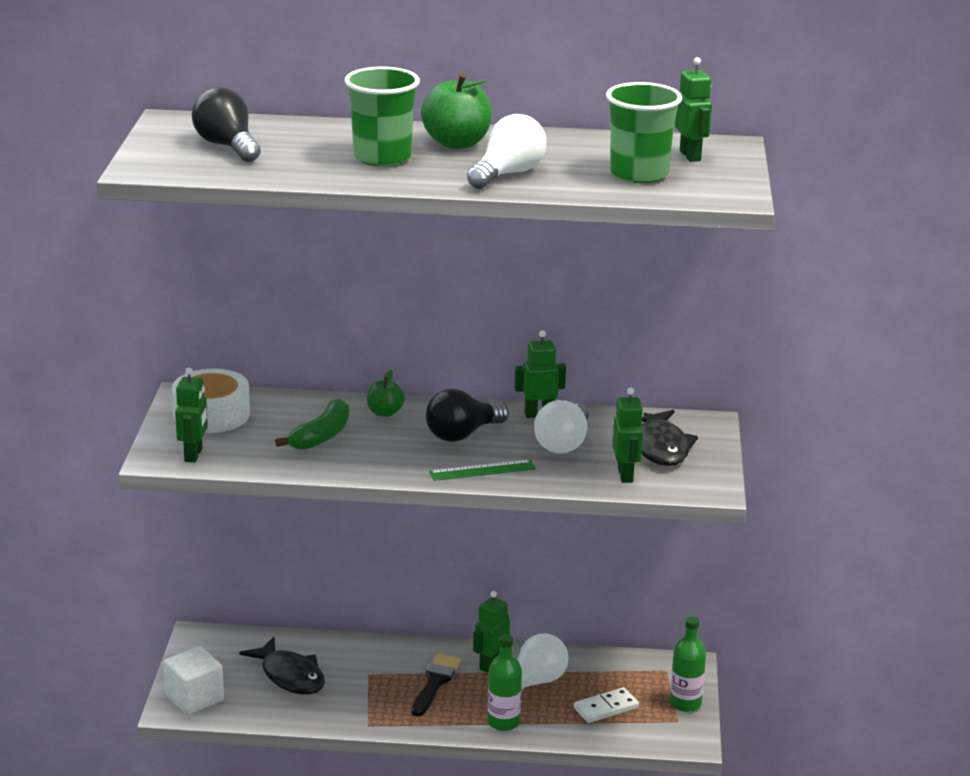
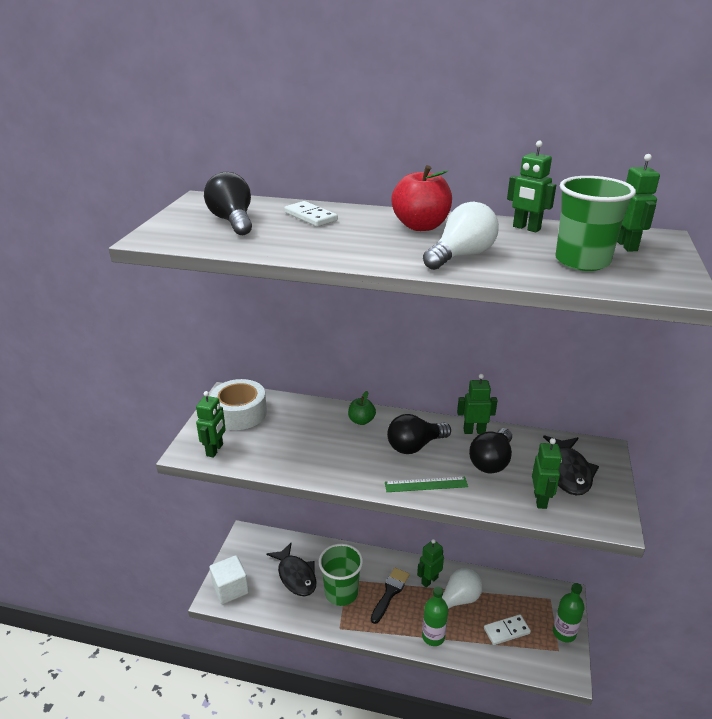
camera: 10 degrees right, 5 degrees up
green banana [275,398,349,450] -> none
green cup [345,67,420,166] -> green cup moved to [319,543,363,606]
green apple [421,74,492,149] -> red apple [391,165,452,231]
white light bulb [534,400,589,454] -> black light bulb [469,428,512,473]
none -> white domino [284,201,338,227]
none -> green robot [507,141,556,233]

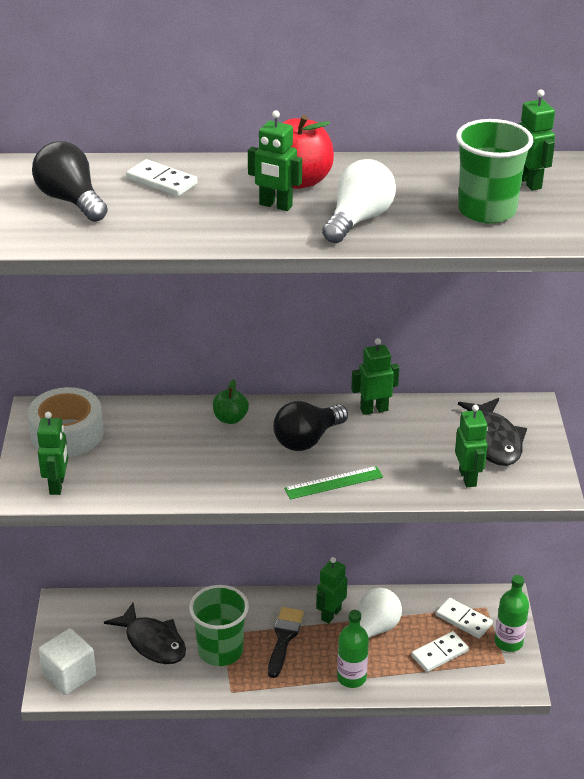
camera: 15 degrees left, 5 degrees up
black light bulb [469,428,512,473] -> none
green robot [507,141,556,233] -> green robot moved to [248,110,302,211]
none -> white domino [436,598,493,638]

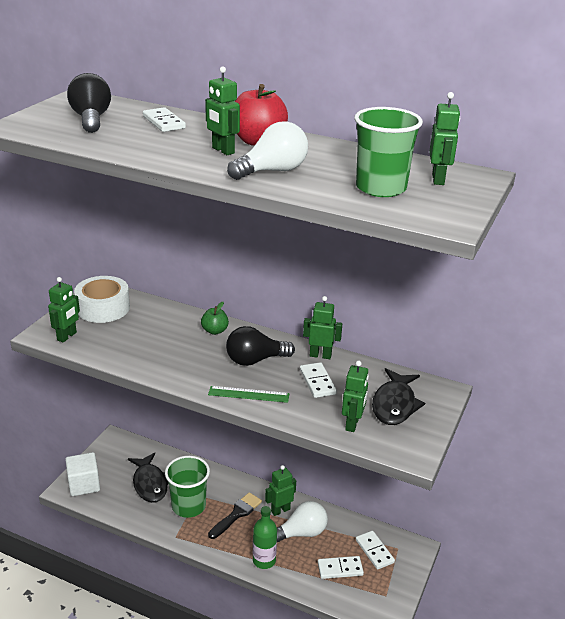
camera: 25 degrees right, 5 degrees down
green bottle [495,575,529,652] -> none
none -> white domino [300,362,337,398]

